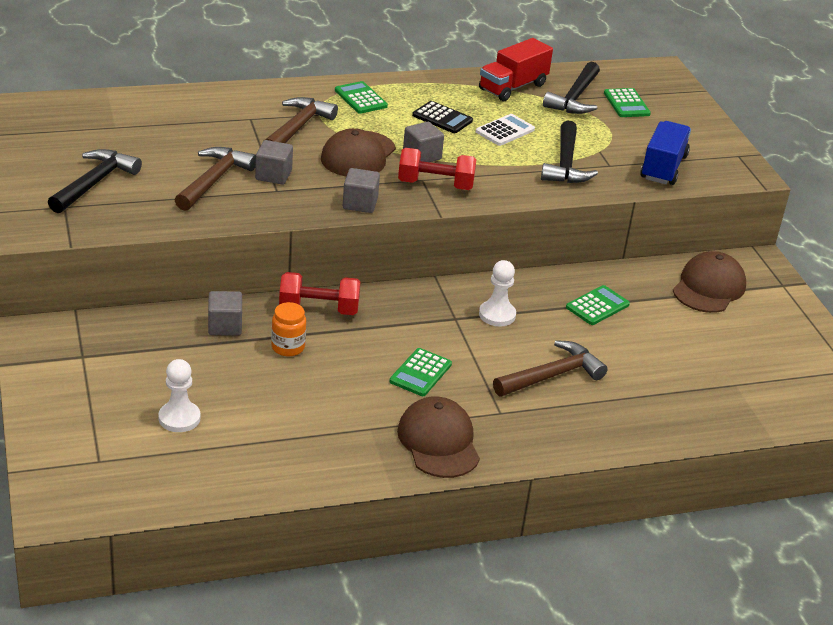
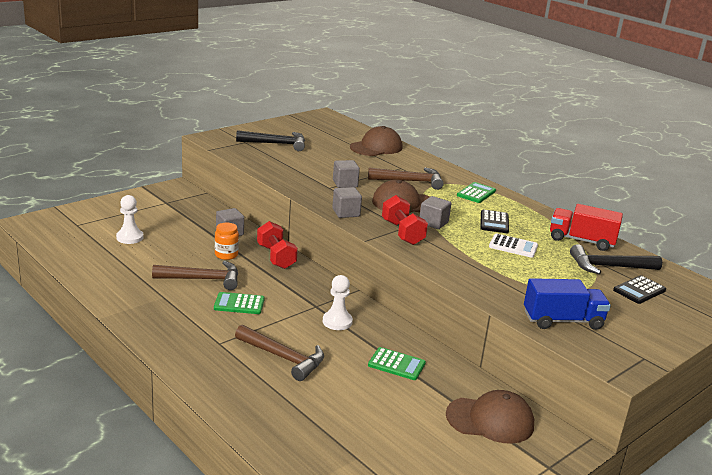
camera: 65 degrees right, 10 degrees down
brown hammer [175,147,256,211] -> brown hammer moved to [152,261,238,290]
brown cap [397,396,480,478] -> brown cap moved to [350,126,403,156]
black hammer [541,120,598,183] -> none
green calculator [604,88,651,117] -> black calculator [613,275,666,304]

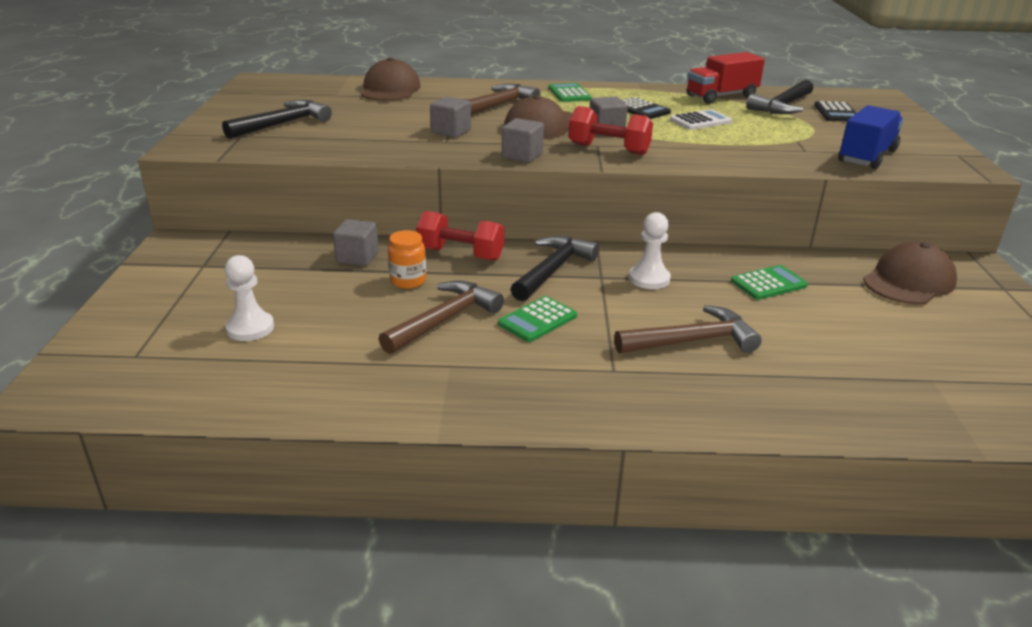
camera: 45 degrees left, 5 degrees up
none -> black hammer [511,236,599,301]

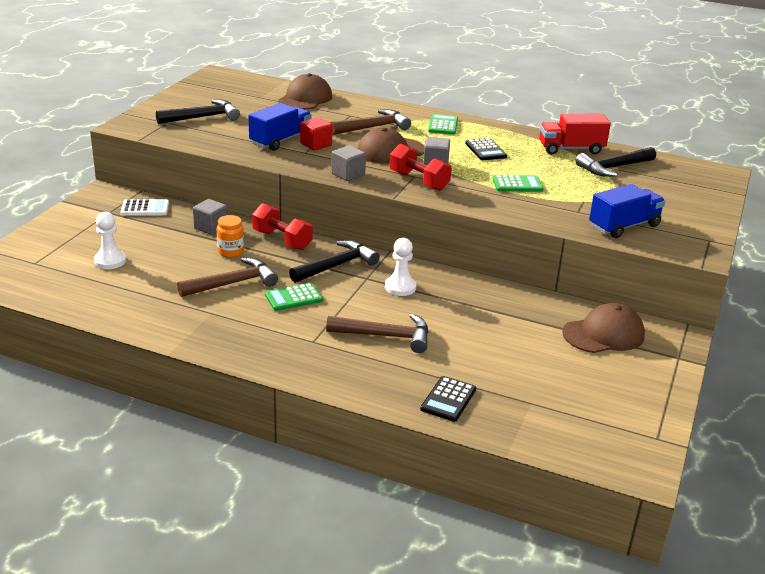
camera: 20 degrees right, 0 degrees up
grey cube [430,97,471,138] -> red cube [300,117,332,151]
white calculator [670,109,732,130] -> white calculator moved to [121,199,169,216]
green calculator [731,265,808,300] -> green calculator moved to [493,175,544,192]
black calculator [814,101,856,122] -> black calculator moved to [420,376,476,422]
none -> blue truck [248,103,312,151]

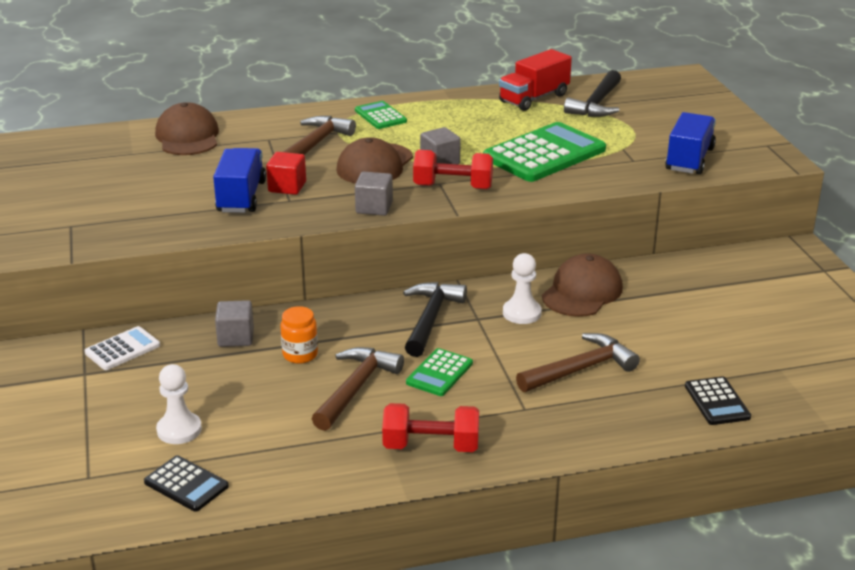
camera: 35 degrees left, 0 degrees up
black hammer [156,100,240,124] -> none
red dumbbell [252,203,313,250] -> red dumbbell moved to [382,403,479,452]
black calculator [465,138,507,160] -> black calculator moved to [144,455,229,512]
green calculator [493,175,544,192] -> green calculator [483,122,606,182], size x1.97
brown cap [562,303,645,353] -> brown cap moved to [542,253,623,317]

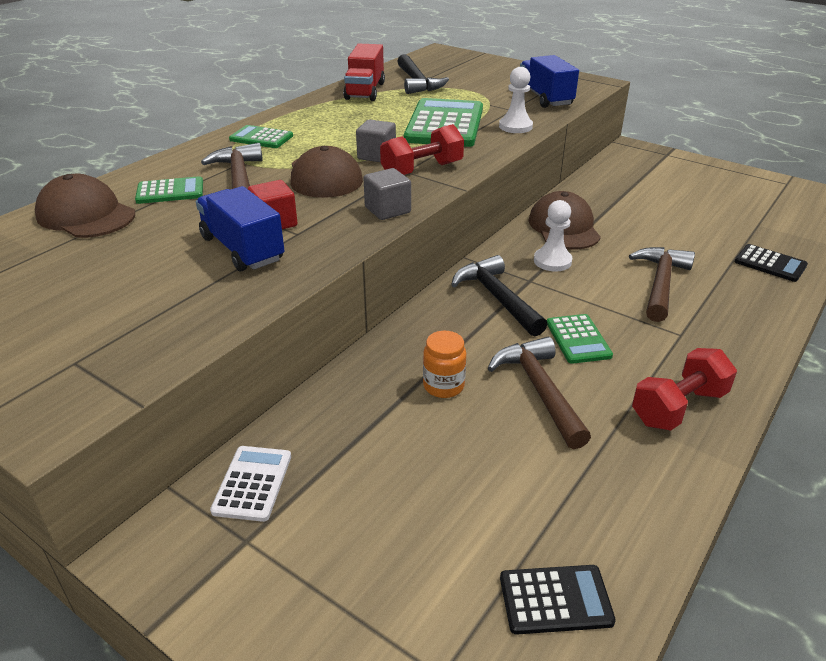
camera: 40 degrees left, 5 degrees up
white pawn [156,364,202,444] -> white pawn moved to [499,67,533,133]
grey cube [215,300,254,347] -> none
none -> green calculator [135,176,203,204]

